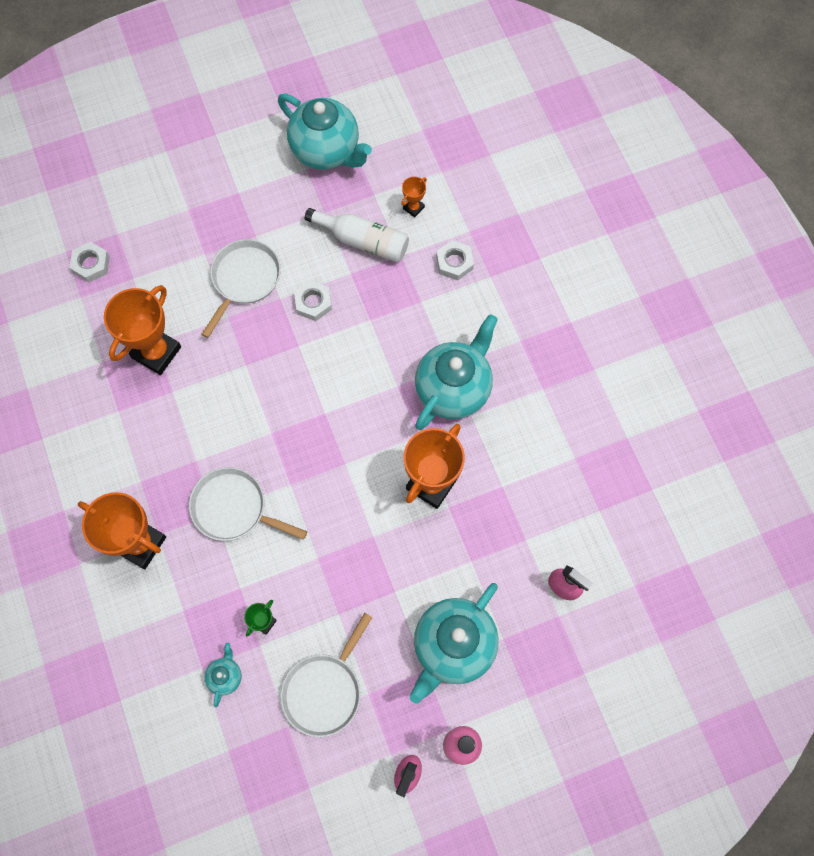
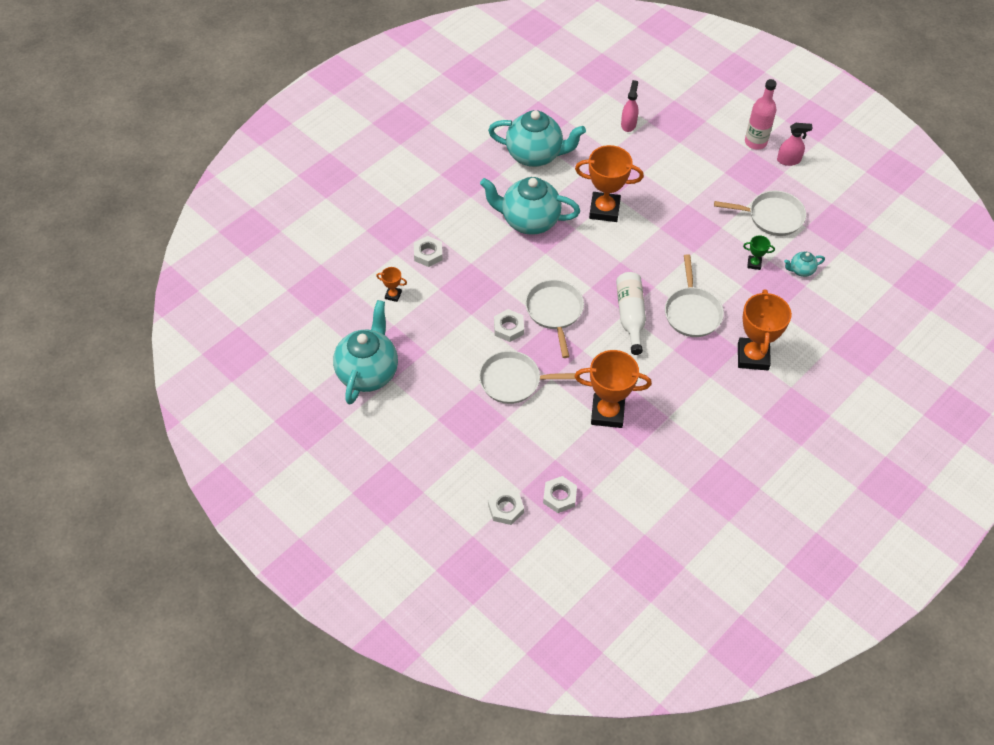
camera: 115 degrees left, 15 degrees down
white bottle [305,208,409,262] -> white bottle moved to [616,272,646,355]
turquoise teapot [410,583,499,704] -> turquoise teapot moved to [488,110,586,167]
none -> white nut [488,488,524,525]
none -> white pan [525,280,584,358]

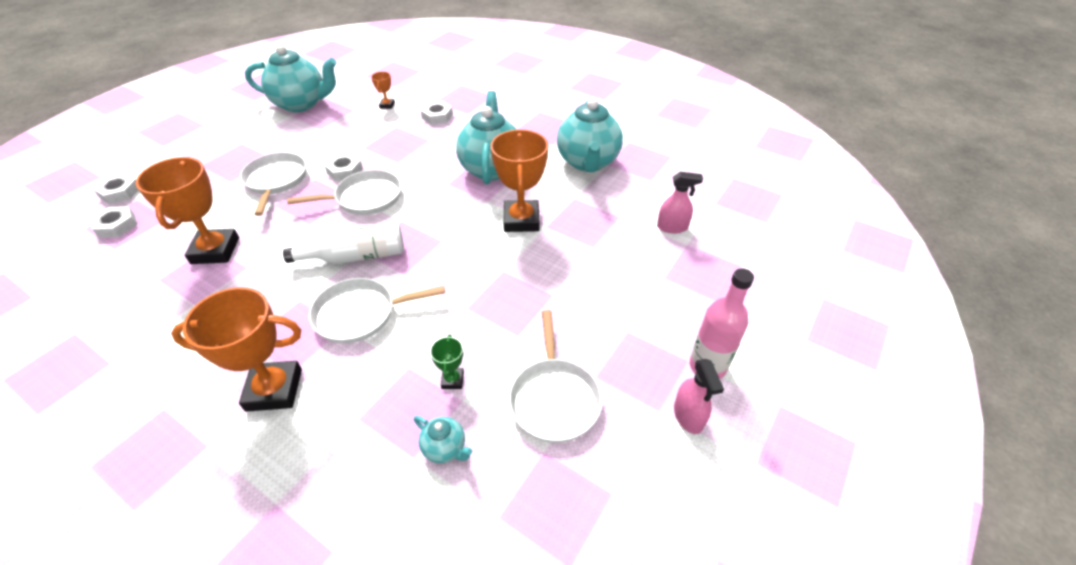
camera: 80 degrees right, 10 degrees down
turquoise teapot [784,252,825,277] -> turquoise teapot turned 150 degrees clockwise [414,416,472,463]

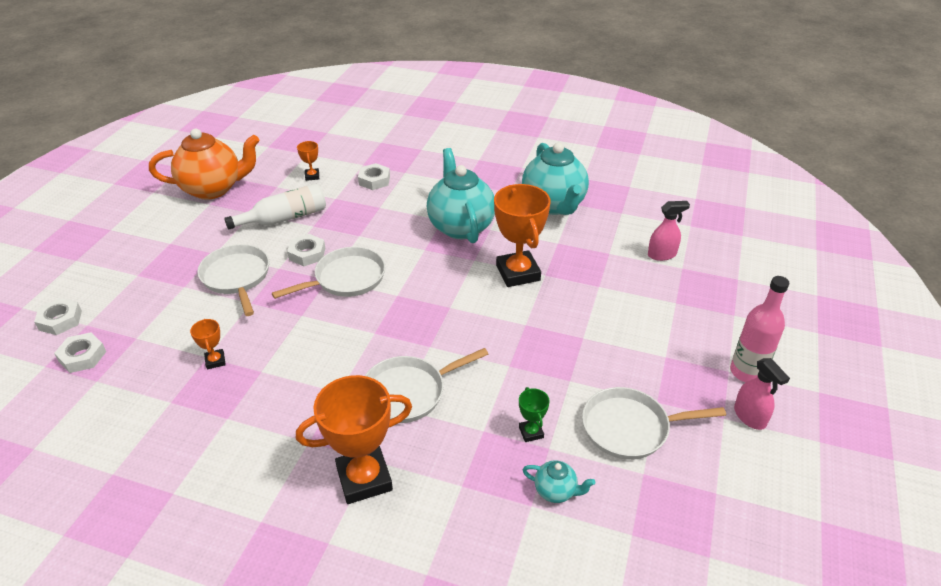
camera: 15 degrees left, 5 degrees down
orange trophy [136,157,239,264] -> orange trophy [190,319,226,369], size x0.45
turquoise teapot [245,45,336,112] -> orange teapot [149,129,259,200]
white bottle [283,223,404,264] -> white bottle moved to [224,184,326,230]
white pan [509,310,602,443] -> white pan turned 105 degrees clockwise [582,387,726,460]

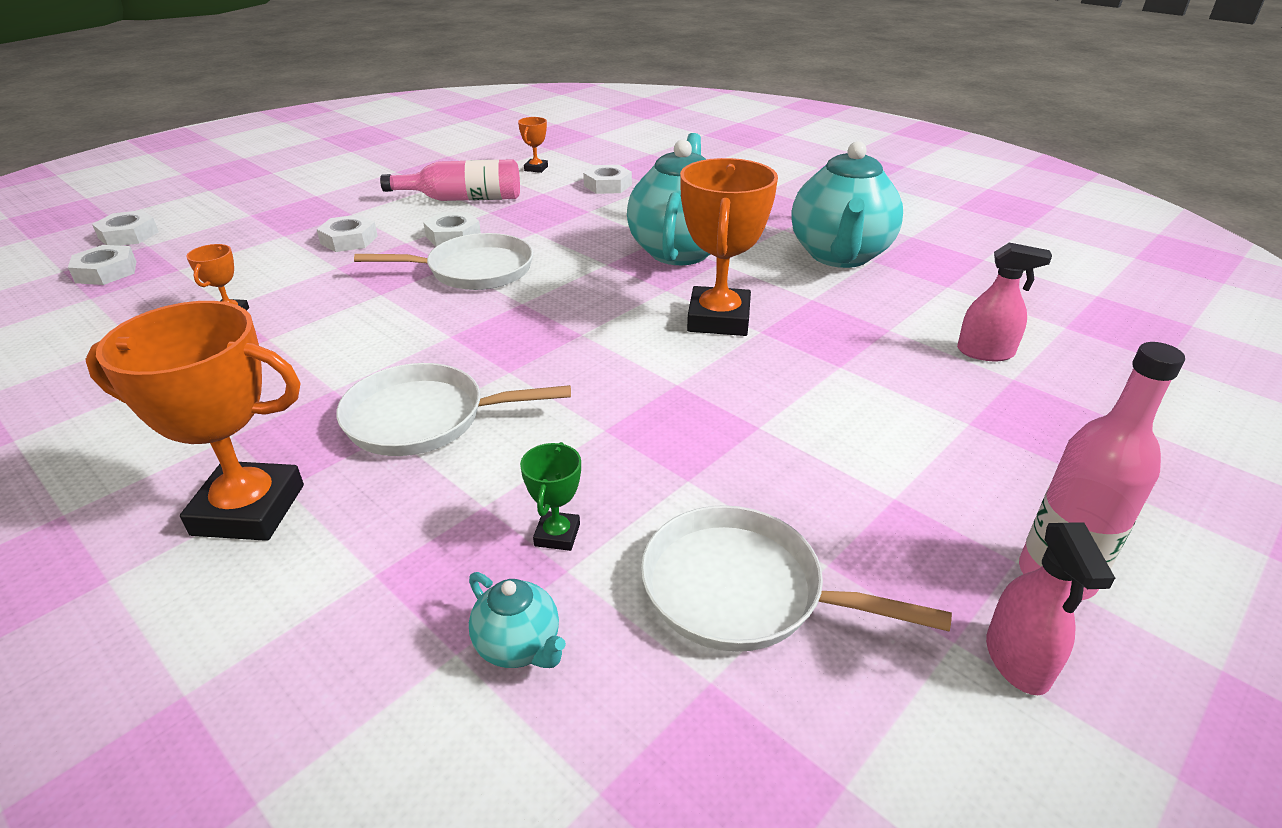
camera: 25 degrees right, 5 degrees down
orange teapot [149,129,259,200] -> none
white pan [197,244,269,316] -> white nut [317,215,378,252]
white bottle [224,184,326,230] -> pink bottle [380,159,520,201]

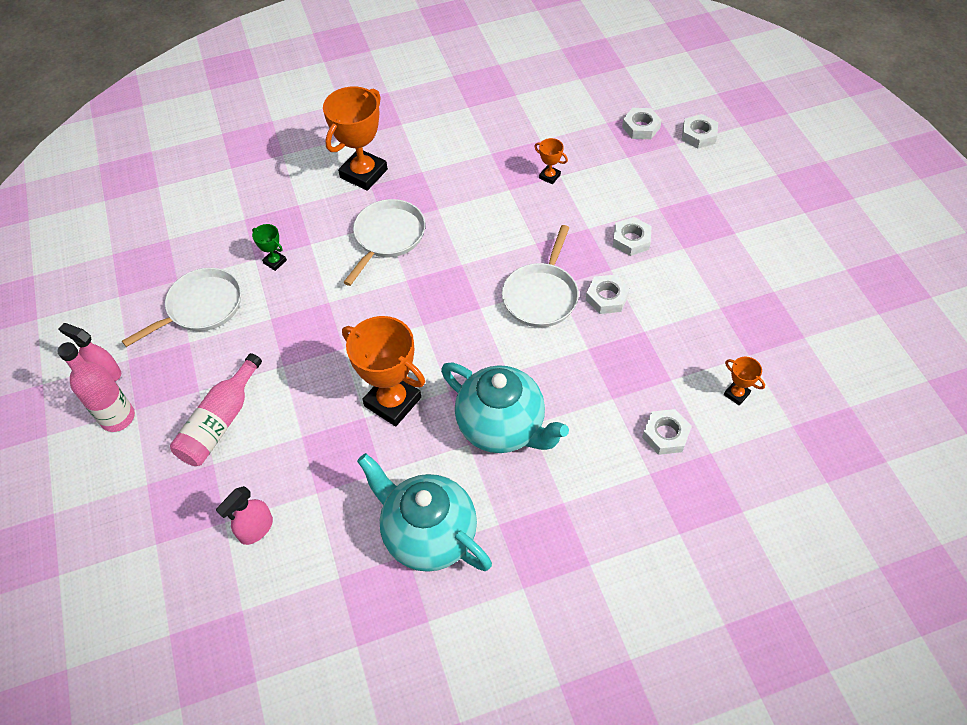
camera: 120 degrees right, 20 degrees up
pink bottle [380,159,520,201] -> pink bottle moved to [170,353,262,466]
turquoise teapot [469,572,566,668] -> none

